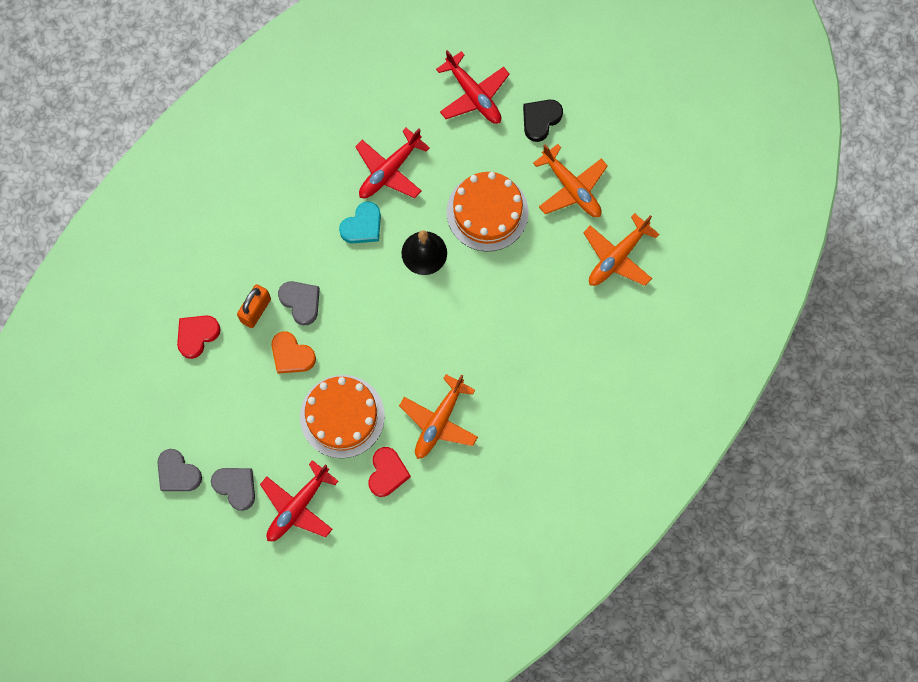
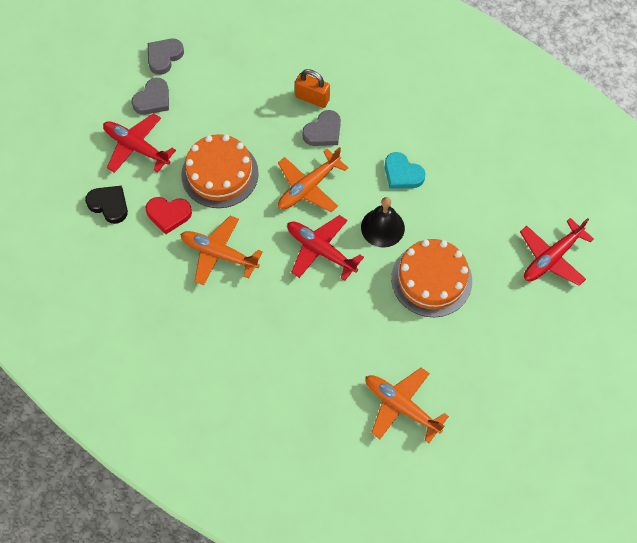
camera: 85 degrees right, 10 degrees down
red heart [177,315,221,359] -> none
orange heart [271,331,316,374] -> none
red plane [355,128,430,198] -> red plane moved to [287,215,364,281]
black heart [523,100,563,142] -> black heart moved to [85,186,128,224]
orange plane [533,144,608,217] -> orange plane moved to [278,147,348,212]

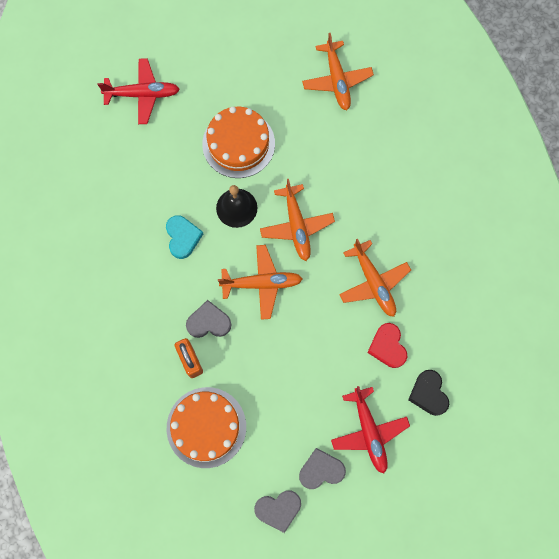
camera: 140 degrees left, 10 degrees up
red heart [146,197,192,234] -> red heart turned 150 degrees counterclockwise [367,323,407,368]
orange cake [181,134,259,208] -> orange cake moved to [167,387,246,468]
red plane [287,215,364,281] -> orange plane [260,179,335,261]

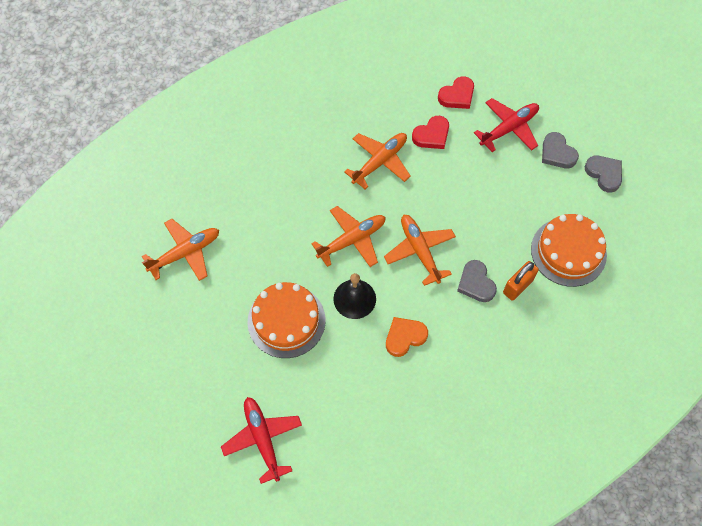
camera: 110 degrees left, 10 degrees down
turquoise heart [166,215,203,259] -> orange heart [386,317,428,357]
black heart [408,370,449,416] -> red heart [438,76,474,109]

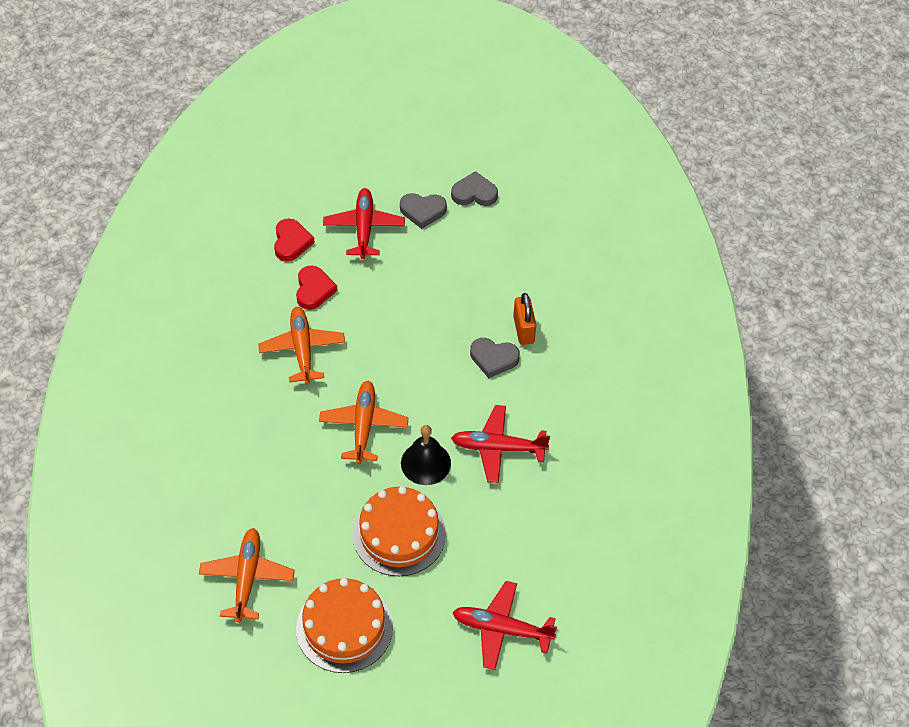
camera: 55 degrees left, 10 degrees down
orange plane [384,215,456,286] -> none
orange heart [386,317,428,357] -> red plane [451,405,550,483]
orange cake [531,214,607,287] -> orange cake moved to [296,578,393,673]

